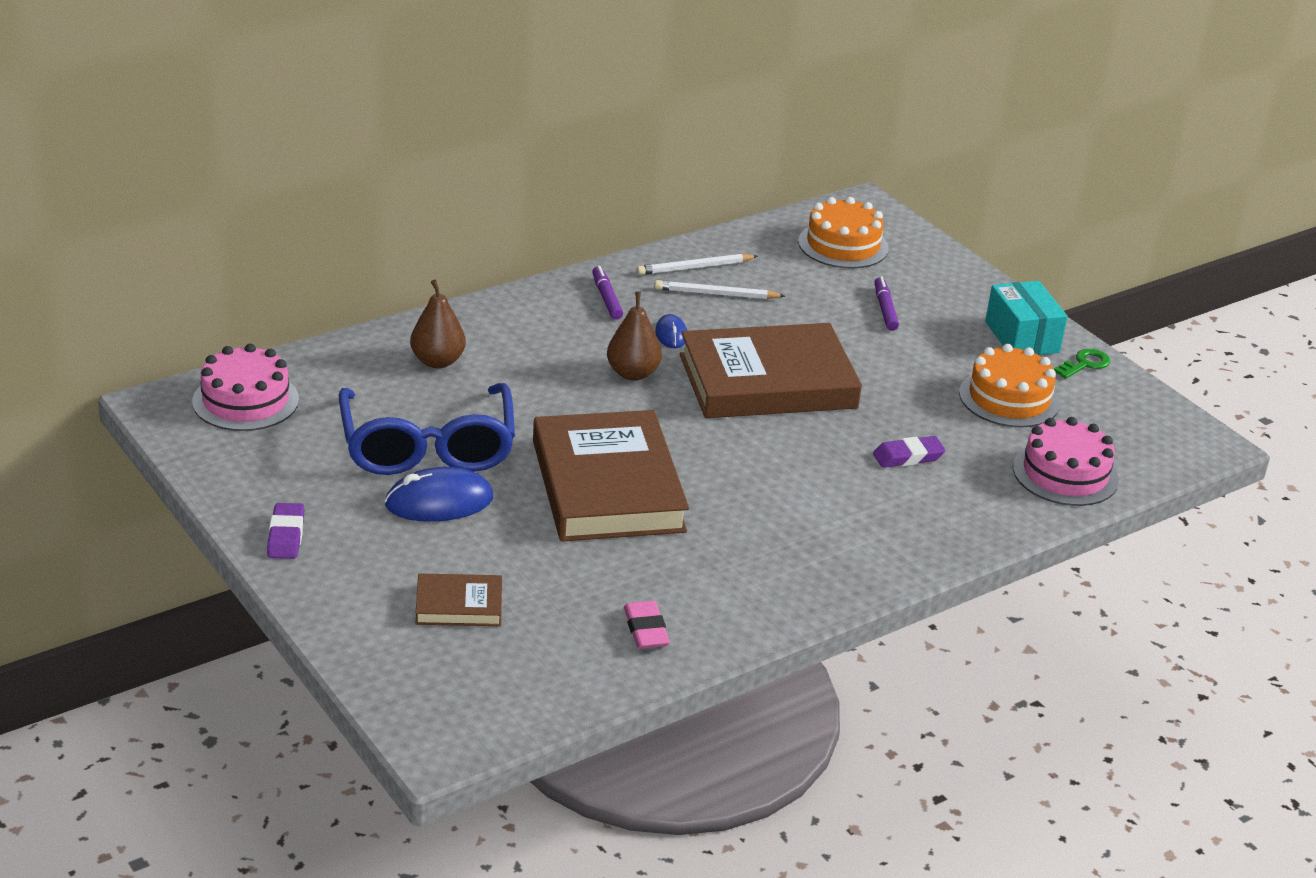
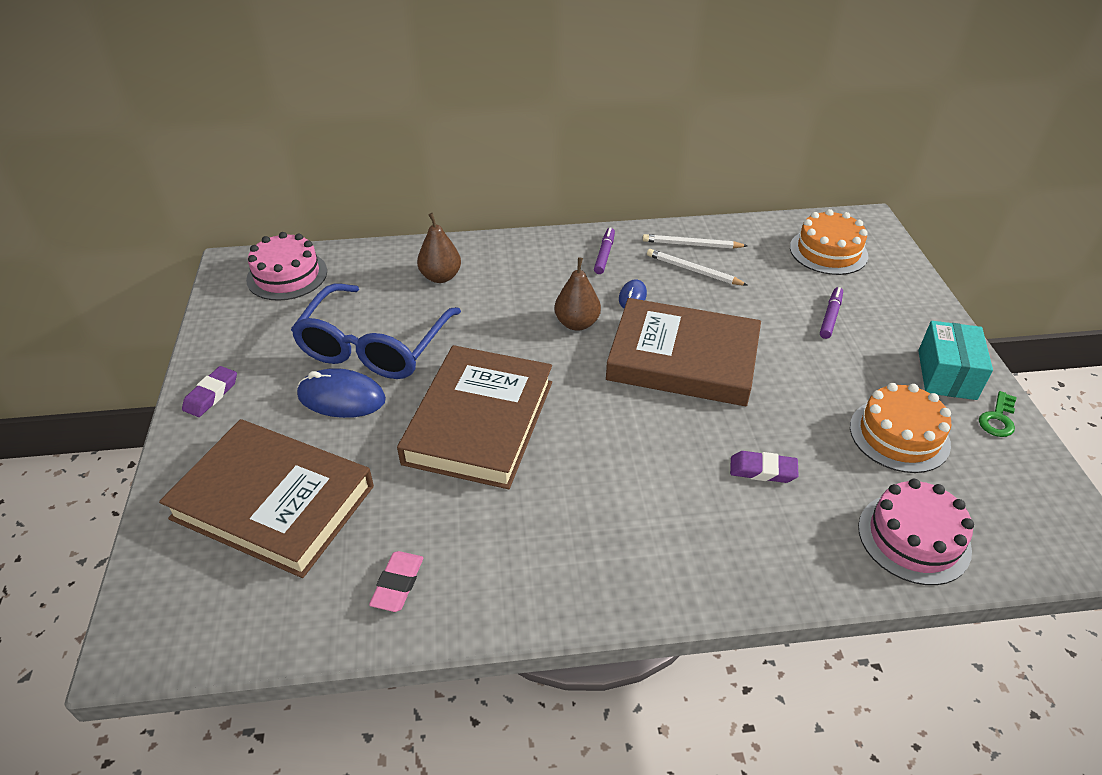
camera: 30 degrees right, 10 degrees up
brown book [416,573,502,626] -> brown book [159,419,374,578], size x2.18
green key [1054,349,1110,379] -> green key turned 135 degrees clockwise [979,391,1017,437]

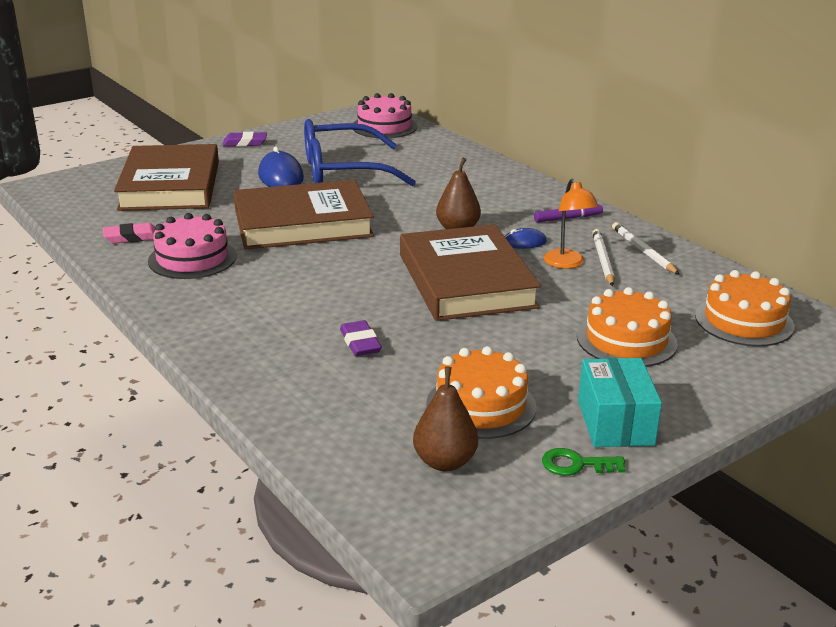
camera: 60 degrees right, 15 degrees down
brown pear [417,213,461,283] -> brown pear moved to [413,367,478,471]
purple marker [820,287,843,339] -> orange cake [577,287,678,367]
pink cake [858,479,974,585] -> pink cake moved to [148,213,236,279]
turquoise box [918,321,993,400] -> turquoise box turned 75 degrees counterclockwise [578,358,662,447]
none -> orange lamp [544,179,599,269]

